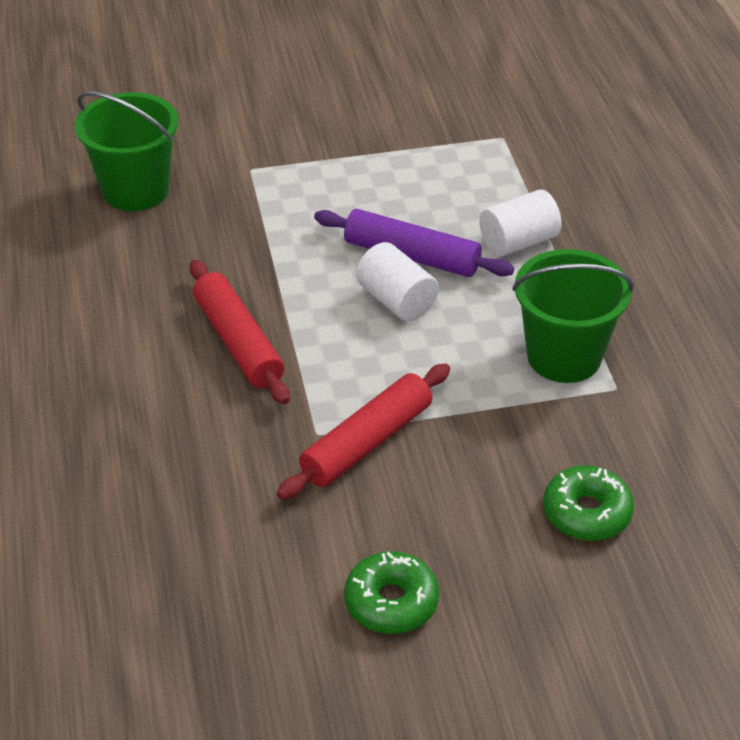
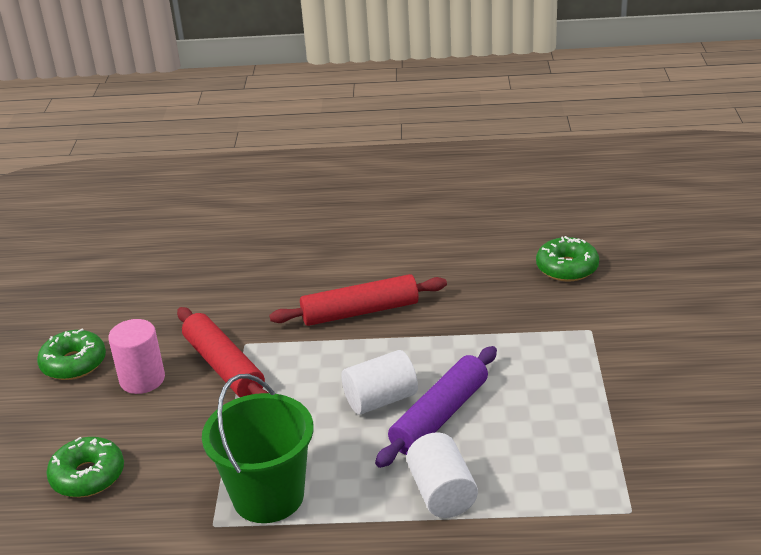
camera: 105 degrees right, 10 degrees down
green bucket [75,91,178,211] -> green donut [536,236,599,282]
none -> pink cylinder [108,319,165,394]

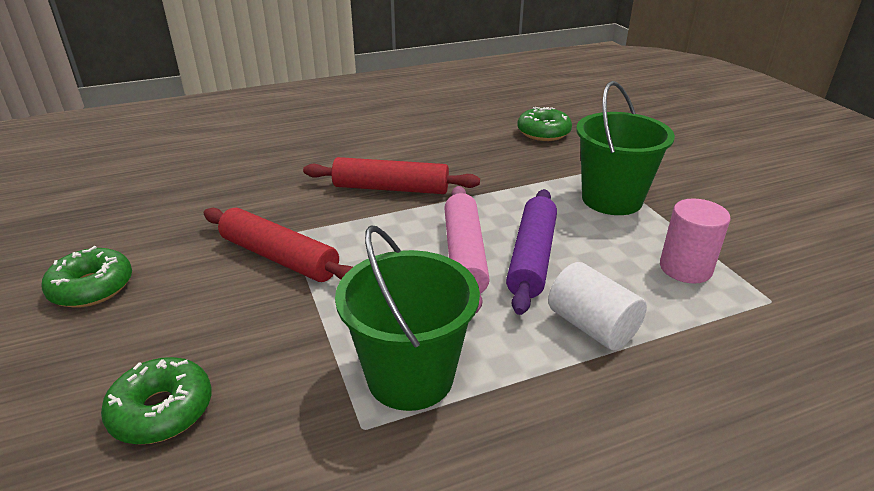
camera: 25 degrees left, 0 degrees up
pink cylinder [108,319,165,394] -> pink cylinder moved to [660,198,731,283]
red rolling pin [269,274,447,326] -> red rolling pin turned 45 degrees clockwise [303,157,480,194]
white cylinder [341,350,418,415] -> pink rolling pin [444,186,490,313]
none -> green bucket [576,81,675,215]

